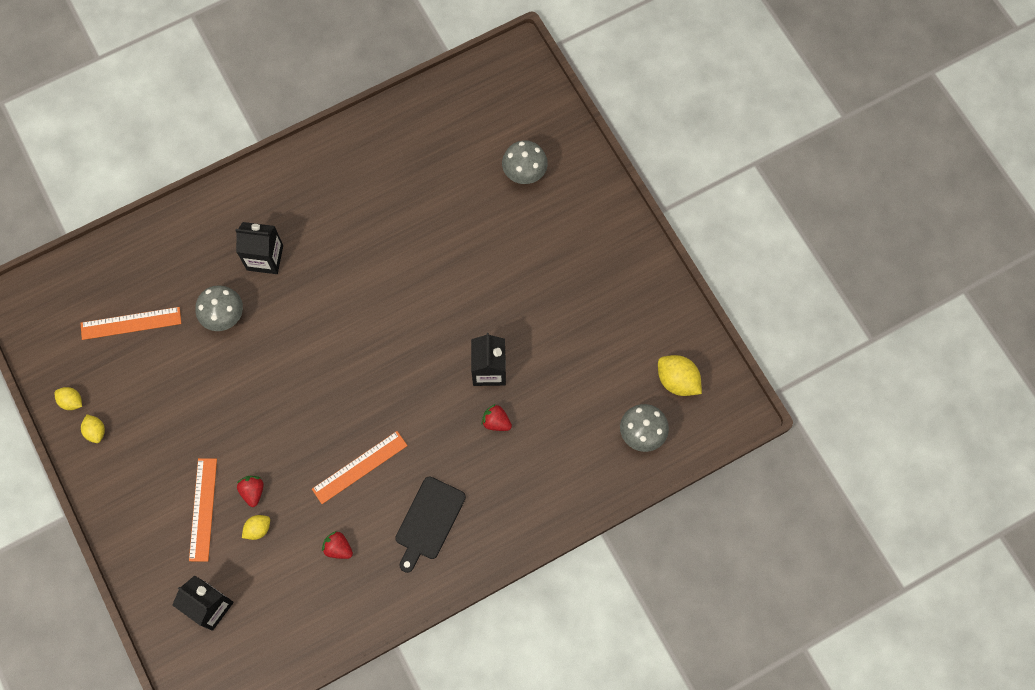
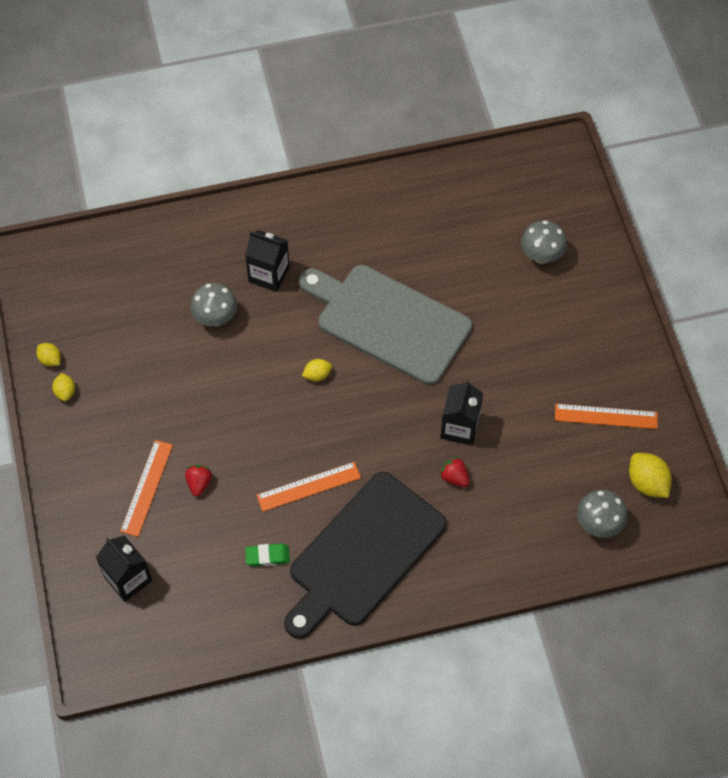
camera: 15 degrees right, 10 degrees down
orange ruler [81,307,181,340] -> orange ruler moved to [555,404,658,429]
yellow lemon [242,515,270,540] -> yellow lemon moved to [302,359,332,381]
red strawberry [322,531,353,559] -> green eraser [245,544,290,567]
black cutting board [395,476,466,573] -> black cutting board [284,472,447,639], size x1.95
none -> grey cutting board [299,265,472,385]

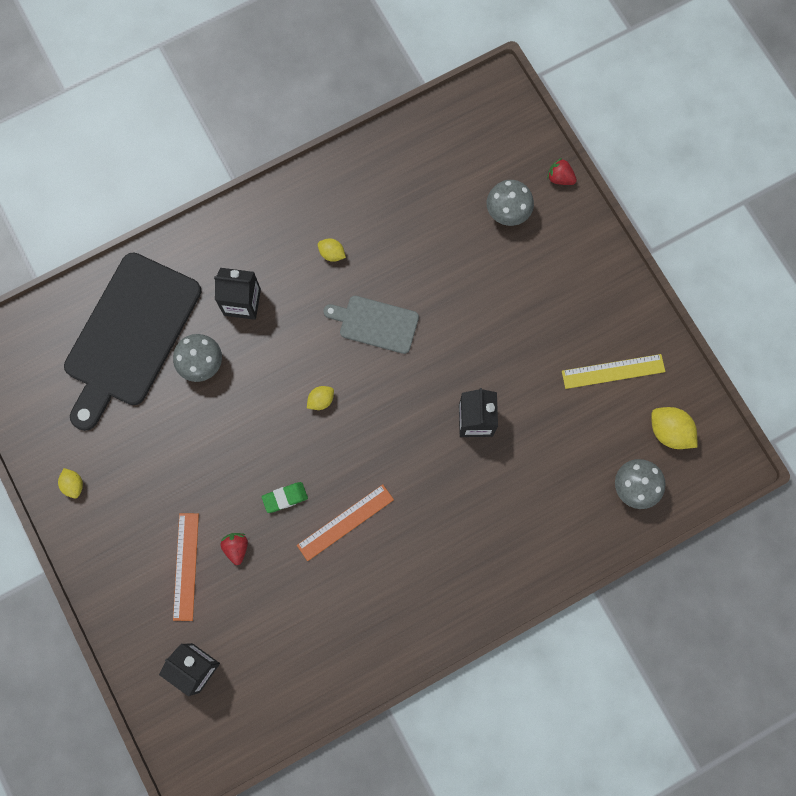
camera: 15 degrees left, 15 degrees up
yellow lemon [36,343,61,367] -> yellow lemon moved to [318,238,346,262]
green eraser [245,544,290,567] -> green eraser moved to [262,482,308,513]
black cutting board [284,472,447,639] -> black cutting board moved to [64,252,201,431]
grey cutting board [299,265,472,385] -> grey cutting board [323,296,419,354], size x0.51
red strawberry [439,457,469,487] -> red strawberry moved to [547,158,577,185]
orange ruler [555,404,658,429] -> yellow ruler [562,354,665,389]

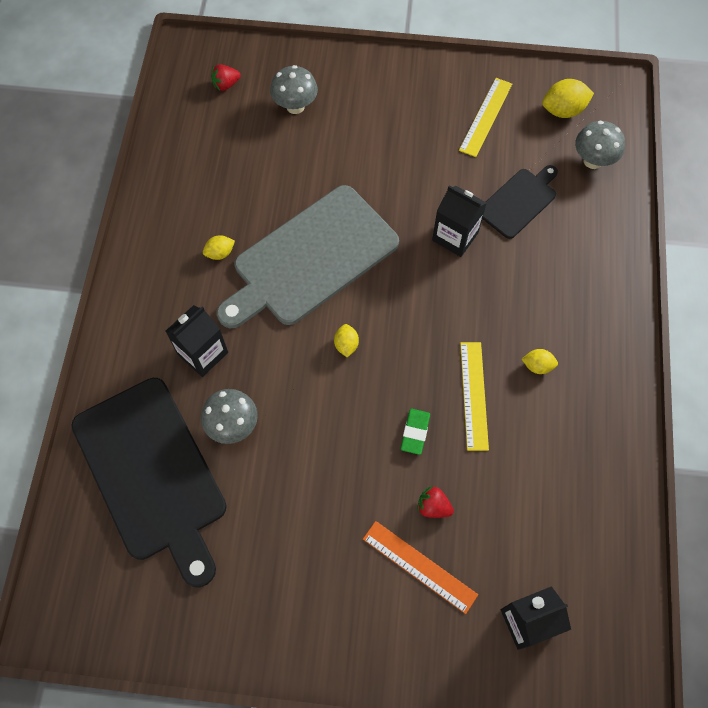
camera: 55 degrees left, 10 degrees down
yellow lemon [58,468,83,498] -> yellow lemon moved to [522,349,558,374]
orange ruler [297,484,394,561] -> yellow ruler [460,342,489,451]
grey cutting board [323,296,419,354] -> grey cutting board [217,185,399,328], size x1.95
red strawberry [547,158,577,185] -> red strawberry moved to [211,64,241,91]
none -> black cutting board [482,165,558,239]

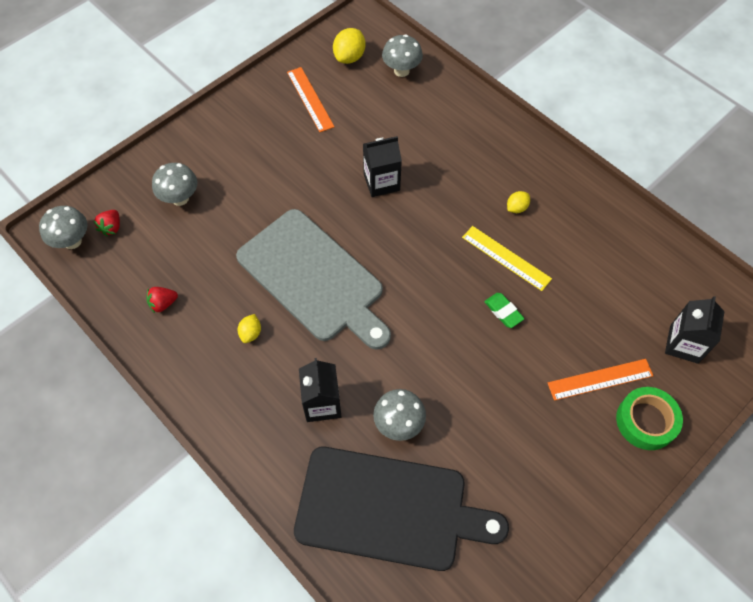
camera: 50 degrees left, 5 degrees down
grey cutting board [217,185,399,328] -> grey cutting board turned 45 degrees counterclockwise [236,209,391,350]
yellow lemon [334,324,359,357] -> none
red strawberry [417,486,454,518] -> red strawberry moved to [147,287,178,313]
yellow ruler [459,78,512,157] -> orange ruler [287,67,335,132]
black cutting board [482,165,558,239] -> none
none -> grey mushroom [39,206,88,249]
none -> green tape [616,387,683,450]

